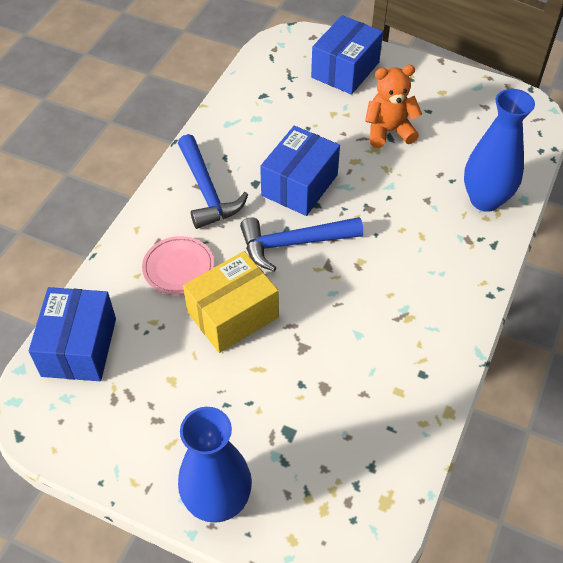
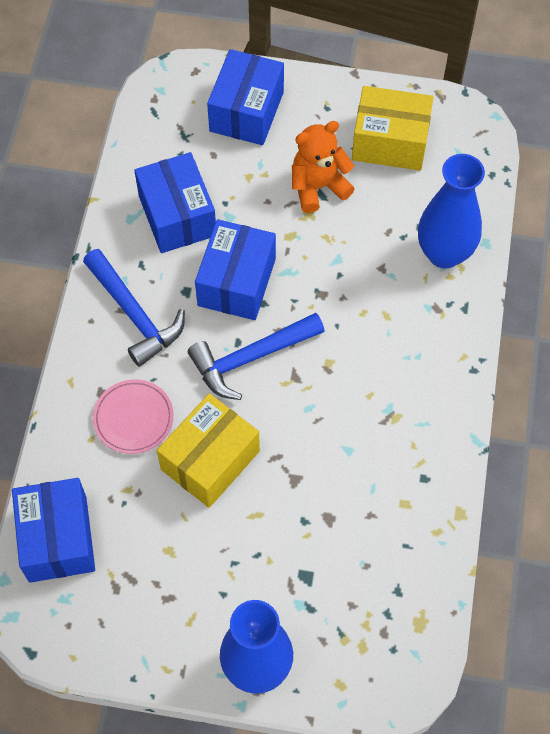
camera: 15 degrees left, 10 degrees up
none -> blue box [134,152,216,253]
none -> yellow box [352,86,433,171]

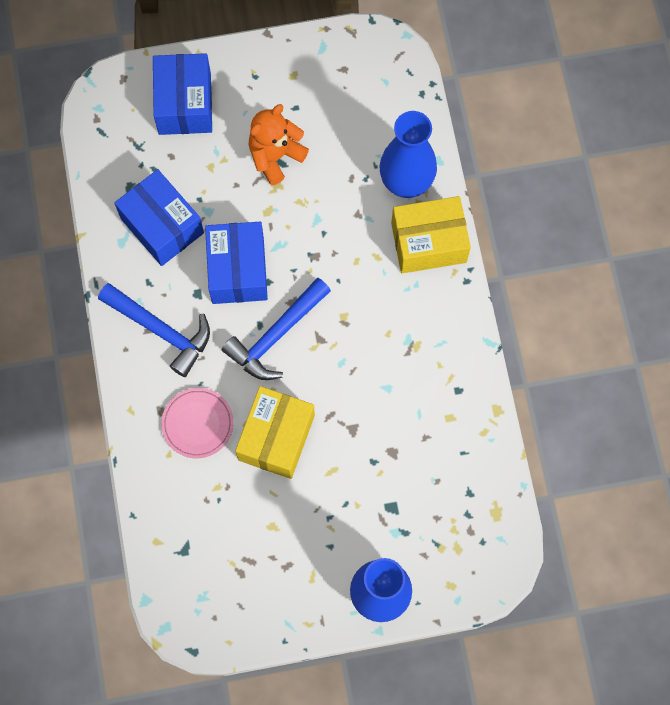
camera: 20 degrees left, 10 degrees up
blue box [12,478,95,583] -> none
yellow box [352,86,433,171] -> yellow box moved to [391,196,471,273]

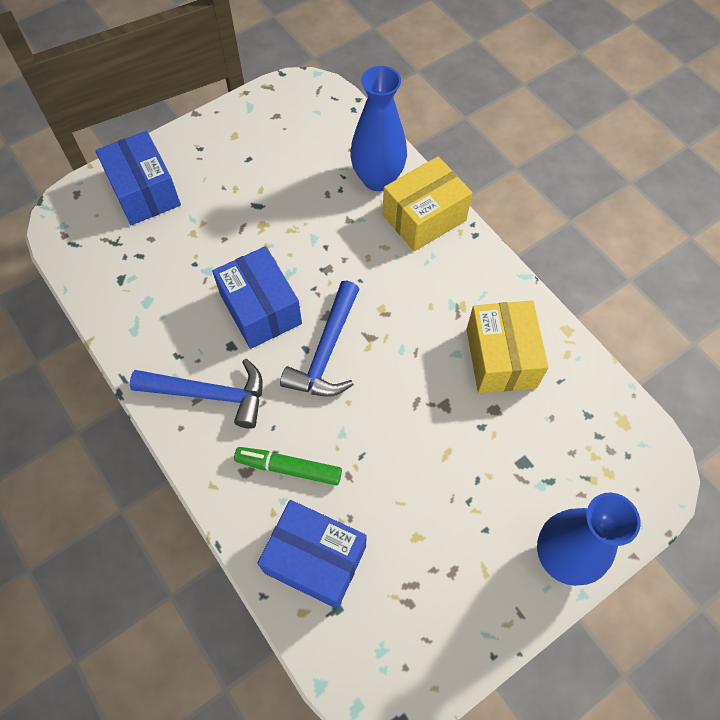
camera: 25 degrees left, 10 degrees down
blue box [114,169,204,266] -> blue box moved to [257,500,367,609]
pink plate [161,388,234,458] -> green marker [234,447,342,486]
yellow box [235,386,315,479] -> yellow box moved to [466,300,549,394]
orange teddy bear [249,104,309,185] -> none

